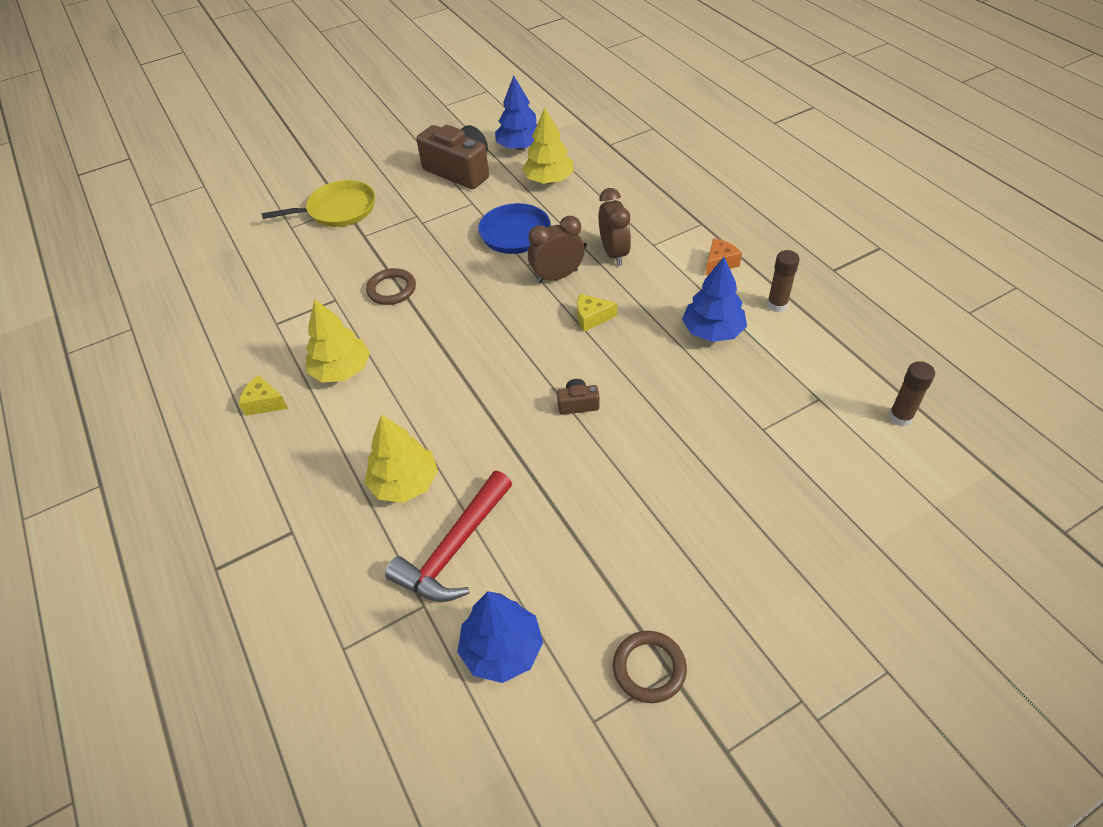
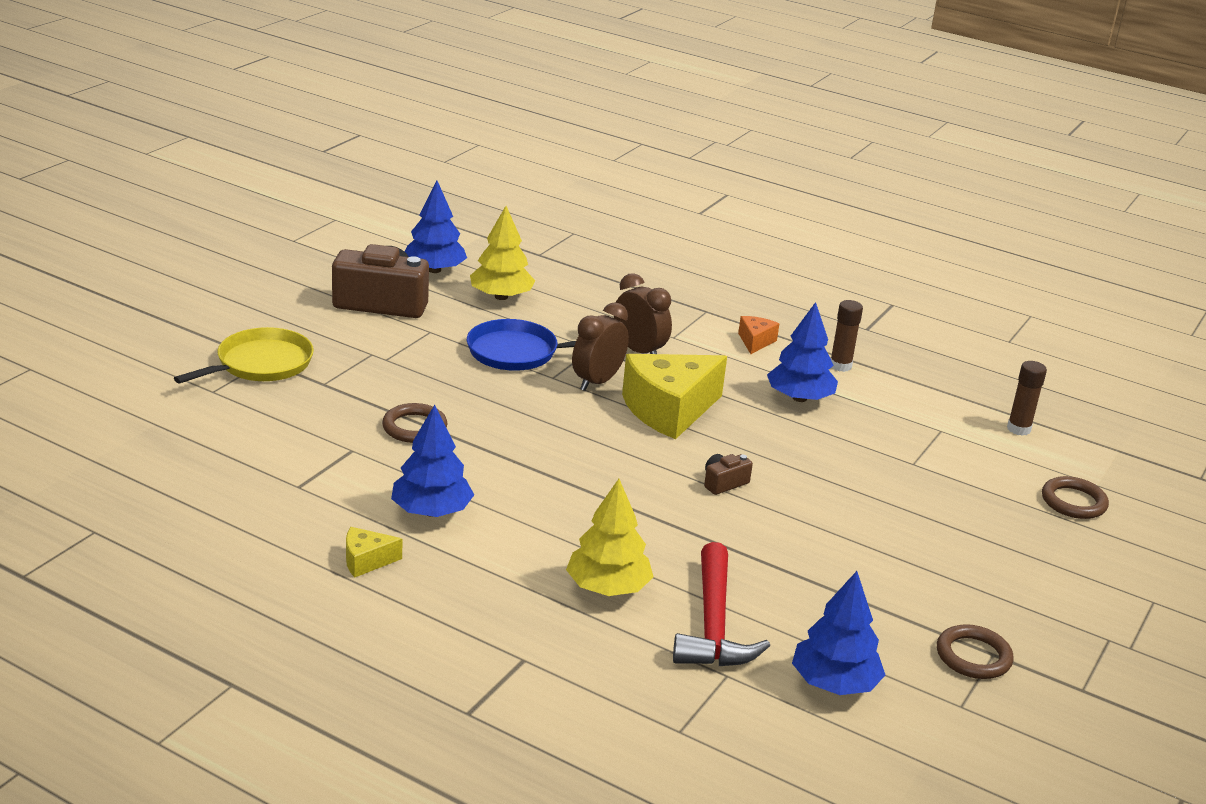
camera: 35 degrees left, 20 degrees down
yellow tree [306,299,370,382] -> blue tree [391,405,474,517]
yellow cheese [577,294,617,332] -> yellow cheese [622,354,727,439], size x2.19
none -> brown ring [1042,476,1109,519]

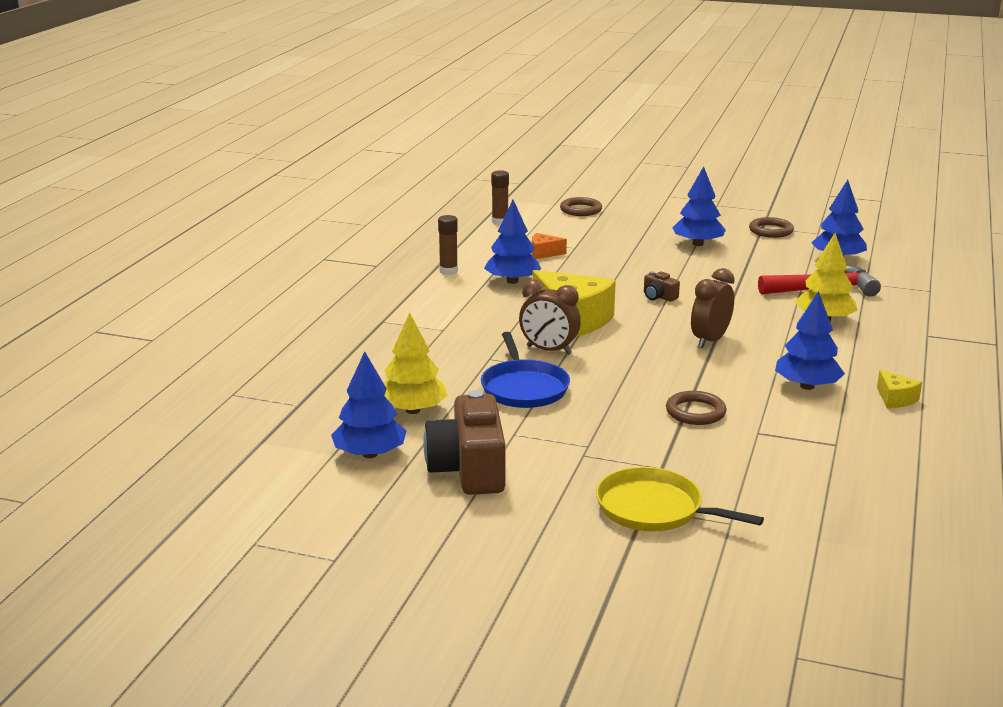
camera: 100 degrees left, 5 degrees down
brown clock [614,273,672,354] -> brown clock moved to [691,268,735,348]
orange cheese [738,316,779,354] -> orange cheese moved to [532,233,567,259]
none -> blue tree [672,166,726,246]

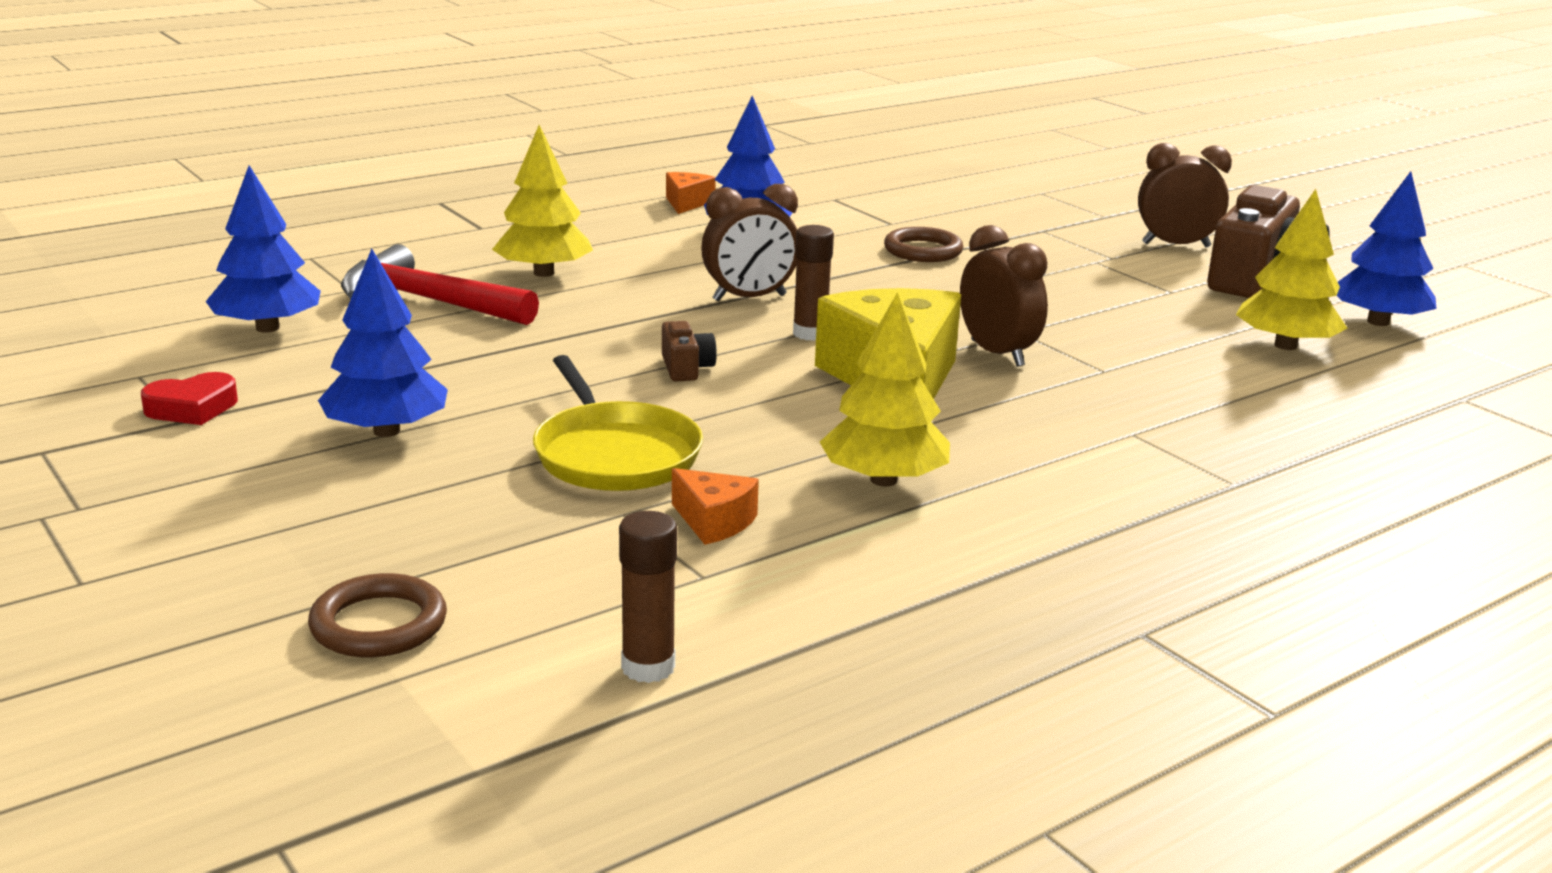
camera: 145 degrees left, 0 degrees up
brown glue stick [438,215,458,275] -> brown glue stick moved to [793,225,834,341]
blue pan [481,332,570,408] -> none
blue tree [484,200,541,284] -> yellow tree [820,292,950,486]
yellow pan [596,467,764,532] -> yellow pan moved to [533,355,703,491]
brown ring [749,217,794,238] -> red heart [141,372,238,425]
yellow cheese [877,370,922,408] -> orange cheese [666,172,716,214]
none -> brown clock [1138,143,1232,247]

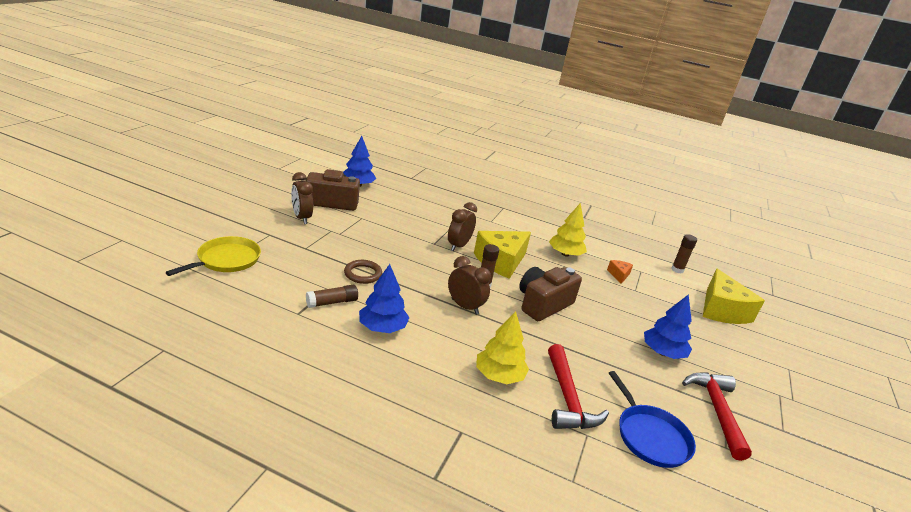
camera: 125 degrees left, 5 degrees up
red heart [141,372,238,425] -> red hammer [682,373,752,461]
blue tree [206,165,321,333] -> blue pan [609,371,696,468]
brown ring [308,573,447,657] -> yellow cheese [703,268,765,324]
yellow pan [533,355,703,491] -> yellow pan moved to [166,236,261,276]
brown camera [662,321,717,381] -> brown camera [519,267,582,321], size x2.27
orange cheese [666,172,716,214] -> none
yellow tree [1236,189,1347,350] -> none
none -> brown glue stick [306,285,358,308]

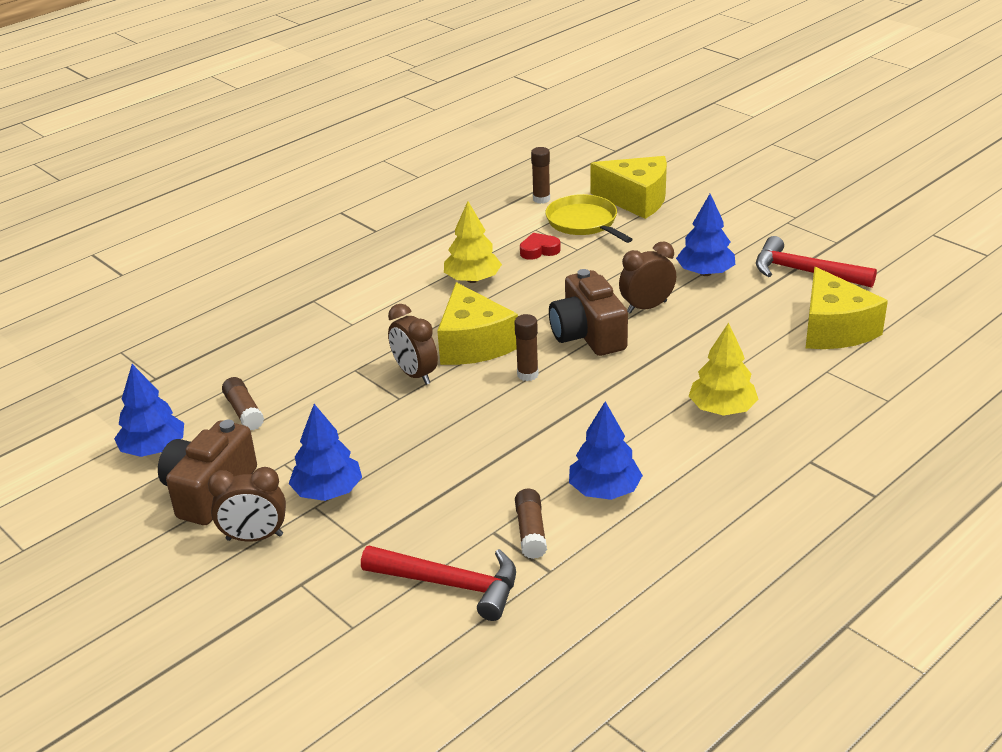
camera: 60 degrees left, 5 degrees up
yellow pan [166,236,261,276] -> yellow pan moved to [545,194,633,243]
brown ring [344,260,382,284] -> none
brown clock [448,256,491,315] -> brown clock moved to [619,241,676,314]
red hammer [548,344,609,429] -> red hammer moved to [361,546,516,621]
orange cheese [607,260,633,284] -> red heart [520,233,561,260]
blue pan [609,371,696,468] -> yellow cheese [806,267,888,349]
none -> brown glue stick [222,377,264,430]
none -> blue tree [289,404,362,501]

